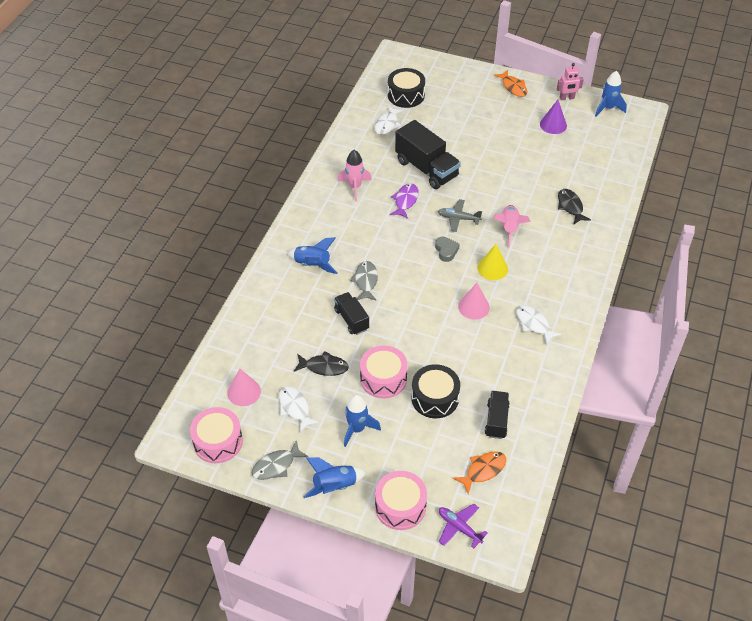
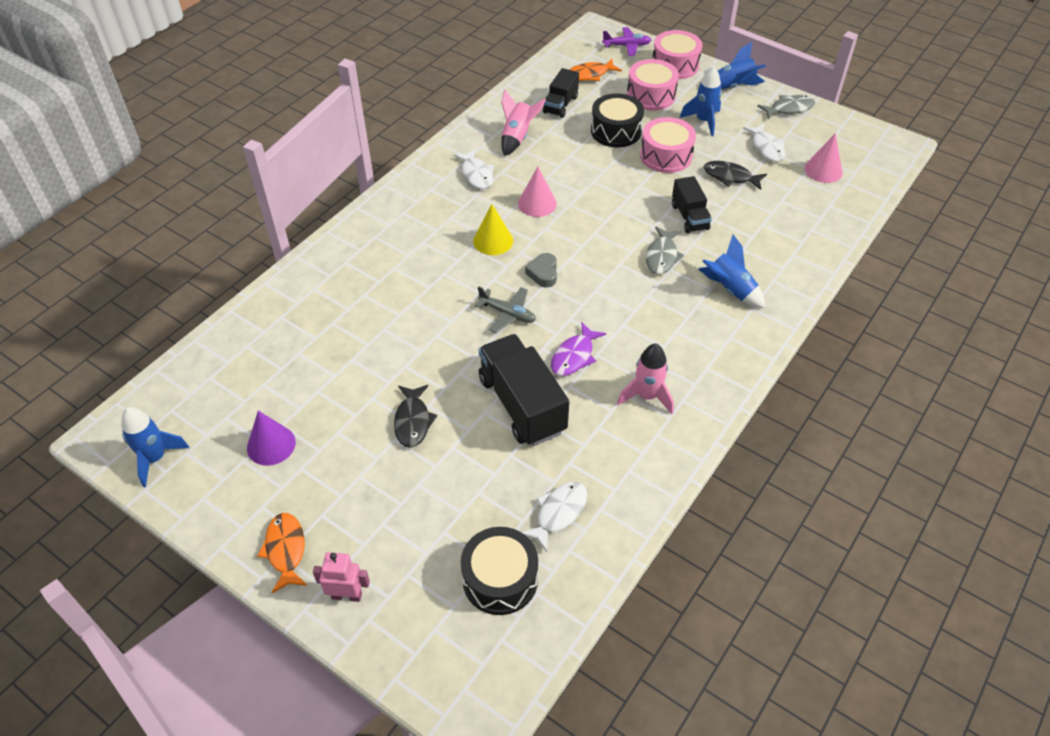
camera: 165 degrees left, 0 degrees up
pink drum [190,407,243,463] -> pink drum moved to [627,59,679,111]
purple plane [439,504,488,548] -> purple plane turned 60 degrees counterclockwise [602,27,651,56]
pink rocket [494,205,531,248] -> pink rocket moved to [501,90,546,156]
pink robot [557,63,584,100] -> pink robot moved to [313,552,370,602]
black fish [558,189,591,225] -> black fish moved to [394,385,437,448]

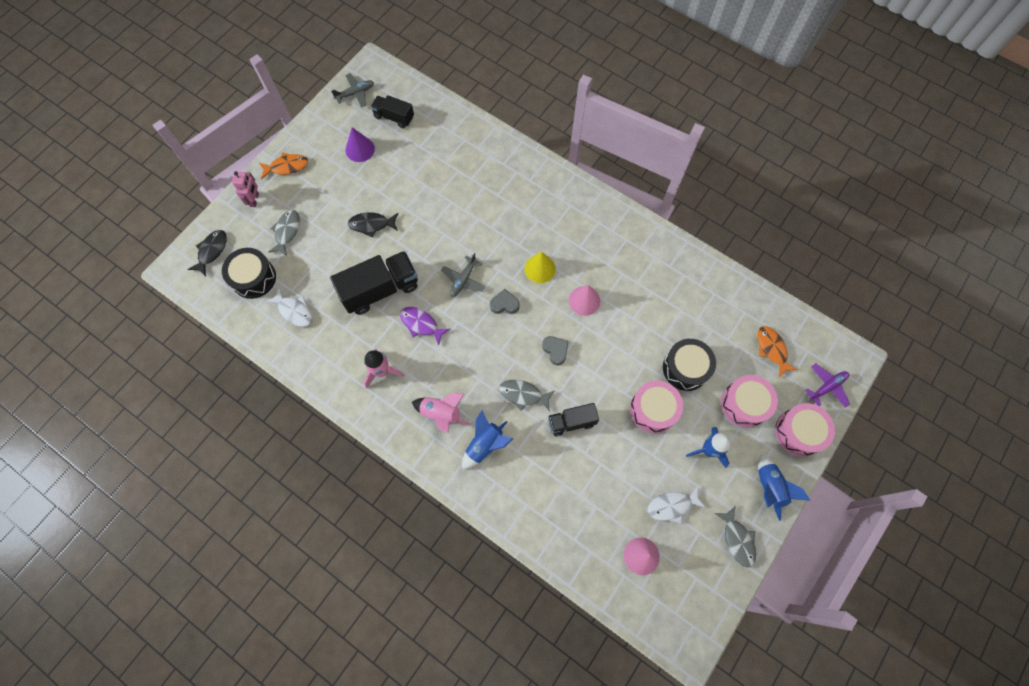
camera: 90 degrees right, 20 degrees up
blue rocket [121,407,189,487] -> grey plane [331,73,374,107]
white fish [453,149,494,189] -> none
pink rocket [501,90,546,156] -> pink rocket moved to [412,393,471,433]
black truck [543,68,579,118] -> black truck moved to [371,95,414,128]
purple plane [602,27,651,56] -> purple plane turned 120 degrees counterclockwise [805,364,850,408]
black fish [704,161,767,190] -> black fish moved to [188,230,227,277]
none -> grey fish [268,210,300,256]
none -> grey heart [542,336,569,365]

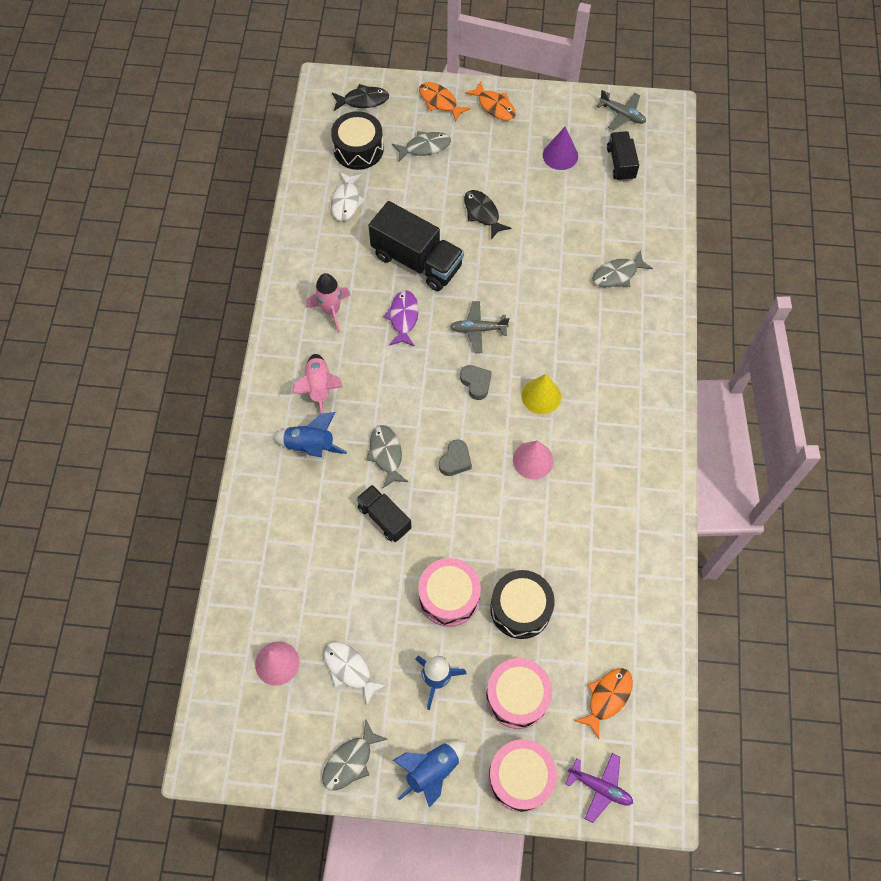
camera: 60 degrees right, 5 degrees down
pink robot [232,171,259,207] -> orange fish [419,82,471,122]
none -> grey fish [592,251,653,287]

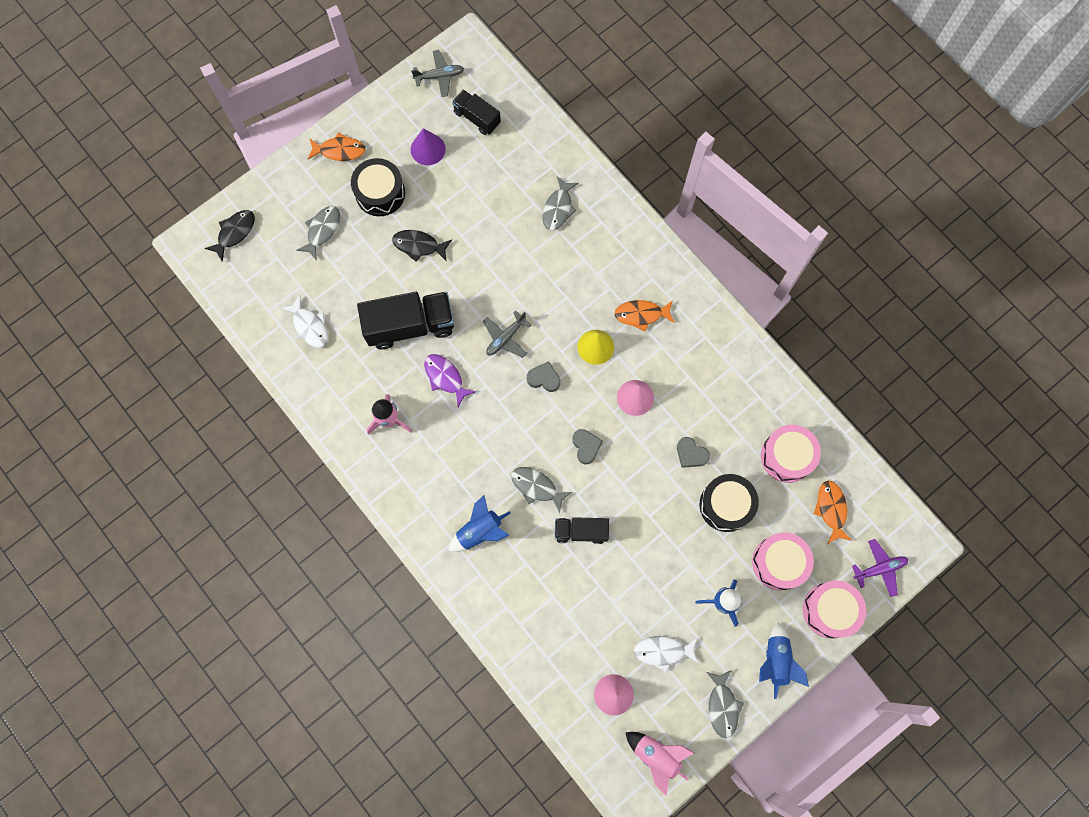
camera: 45 degrees left, 10 degrees up
pink rocket [293,354,342,413] -> pink rocket moved to [625,732,695,795]
black drum [331,111,384,170] -> black drum moved to [351,158,405,216]
pink drum [418,558,481,627] -> pink drum moved to [761,425,821,483]
orange fish [419,82,471,122] -> orange fish moved to [614,300,675,332]
none -> grey heart [677,437,710,468]

